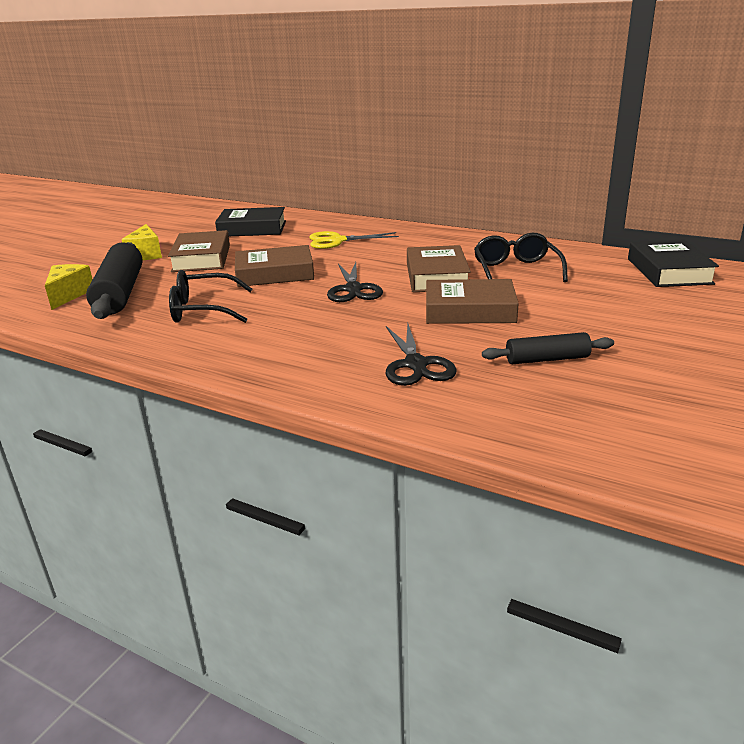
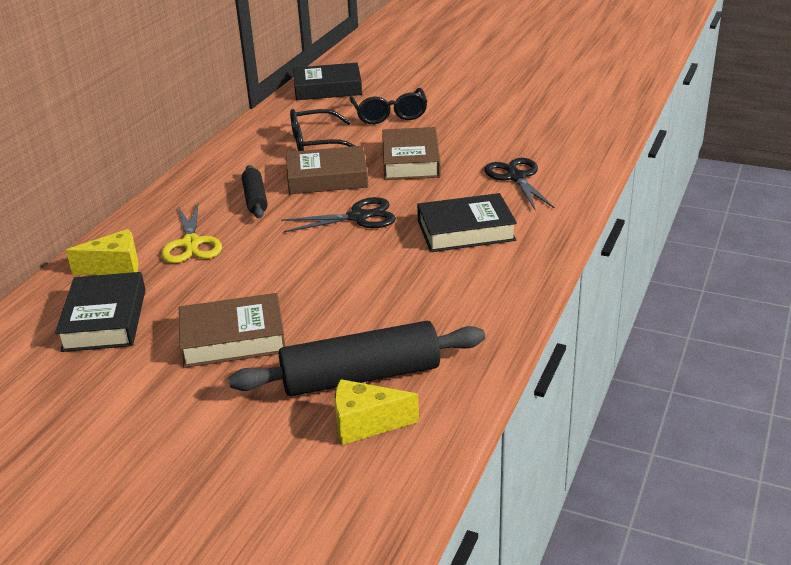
camera: 95 degrees left, 5 degrees up
yellow cheese [122,224,162,260] -> yellow cheese moved to [66,229,138,275]
black glasses [169,270,253,323] -> black glasses moved to [349,88,428,124]
brown book [235,245,314,287] -> none
black scissors [386,324,457,386] -> black scissors turned 90 degrees counterclockwise [484,158,555,210]
black rolling pin [482,332,614,364] -> black rolling pin moved to [242,165,268,218]
none -> black book [417,193,517,252]

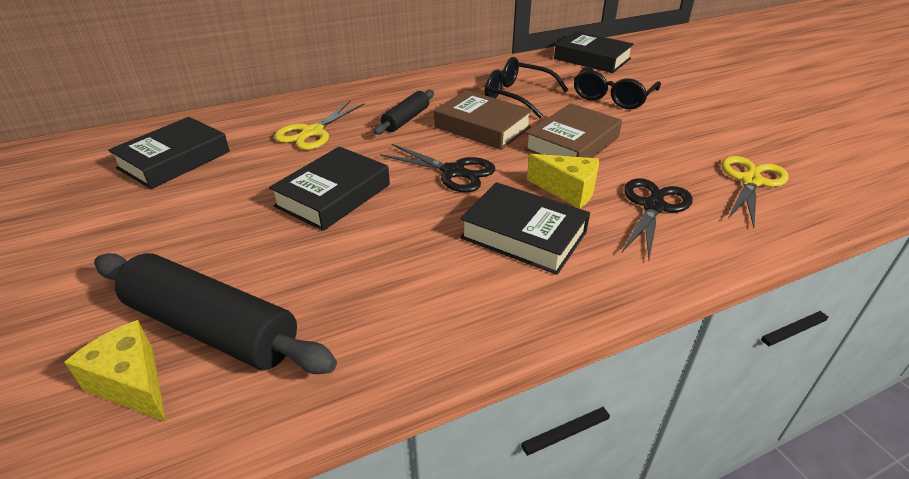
camera: 40 degrees right, 5 degrees up
yellow cheese [66,229,138,275] -> yellow cheese moved to [527,154,599,209]
brown book [179,293,286,368] -> none
none -> black book [269,146,390,231]
none -> yellow scissors [721,156,788,228]

